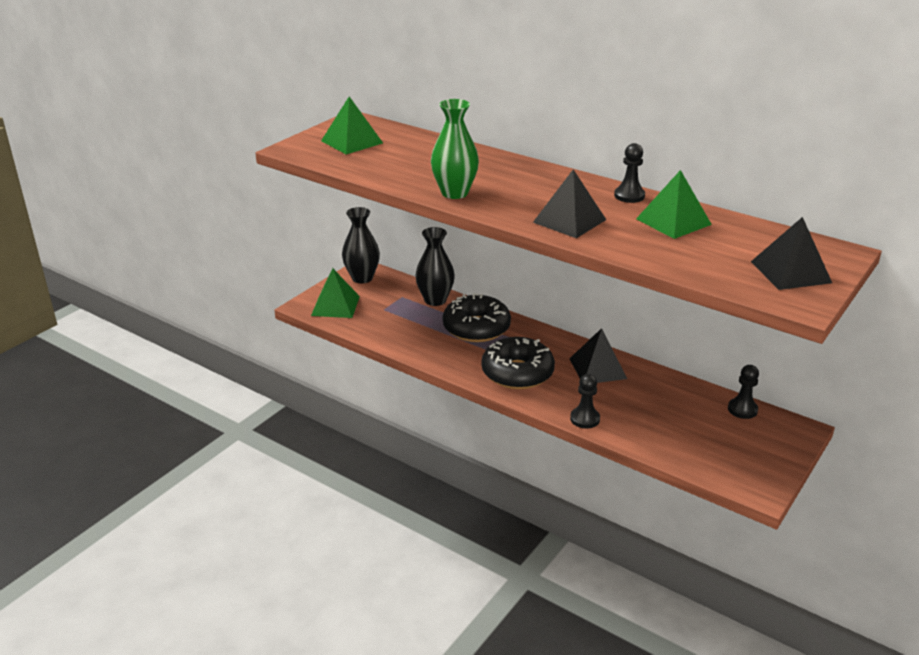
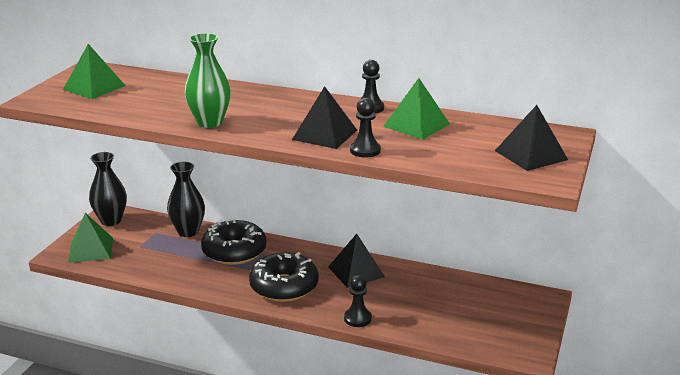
camera: 15 degrees left, 5 degrees down
black pawn [728,365,759,419] -> black pawn moved to [350,98,381,158]

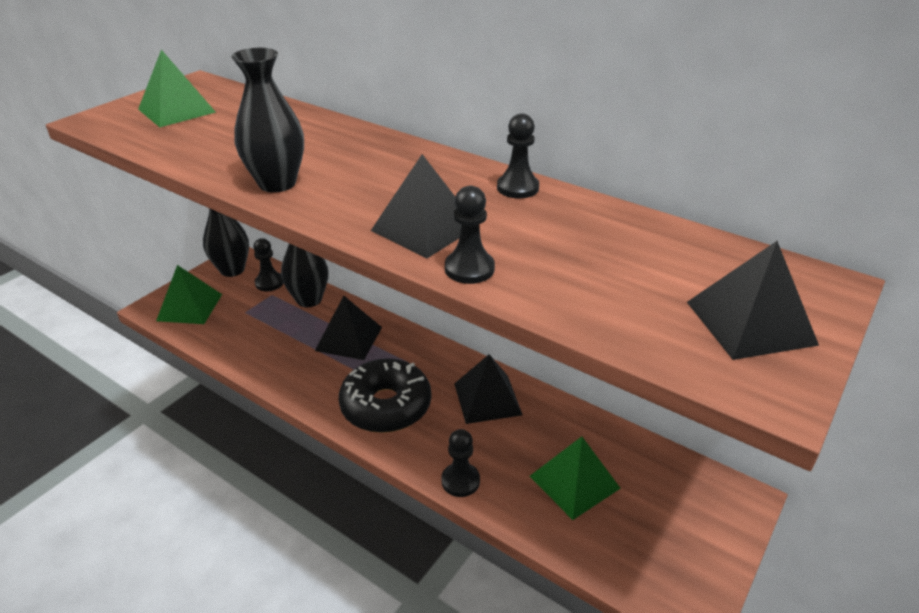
camera: 15 degrees right, 10 degrees up
green vase [184,33,231,128] -> black vase [231,48,304,193]
black donut [201,219,267,265] -> black pyramid [315,296,382,360]
green pyramid [383,78,450,140] -> green pyramid moved to [530,436,621,520]
none -> black pawn [253,238,283,291]

